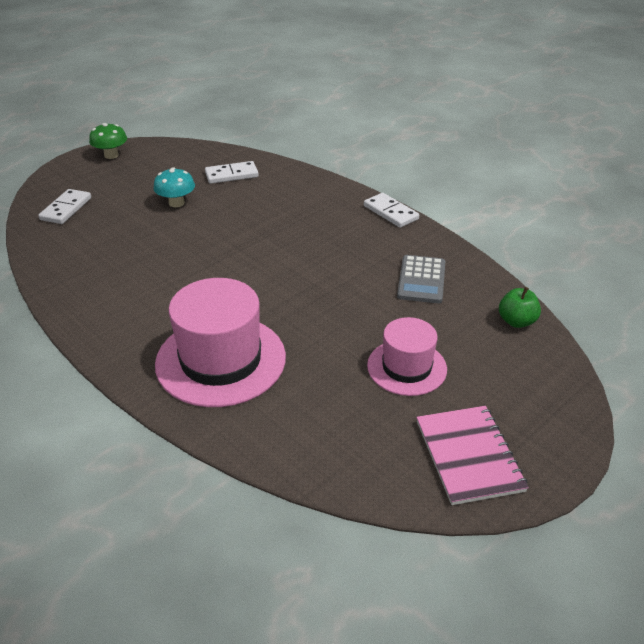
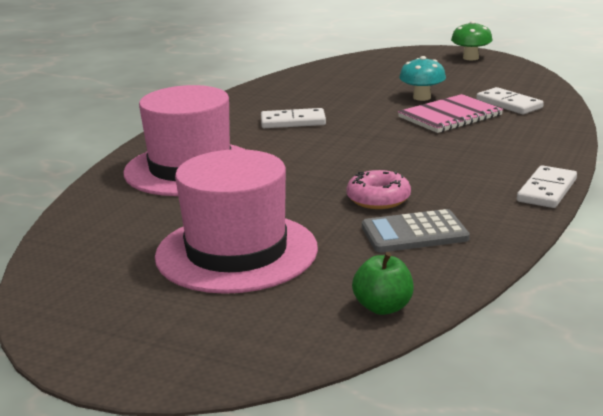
camera: 70 degrees right, 15 degrees down
white domino [38,189,91,224] -> white domino moved to [261,108,326,128]
pink hat [367,317,447,396] -> pink hat [155,149,318,294], size x1.65
pink notebook [416,406,529,505] -> pink notebook moved to [398,94,503,133]
none -> pink donut [346,170,411,209]

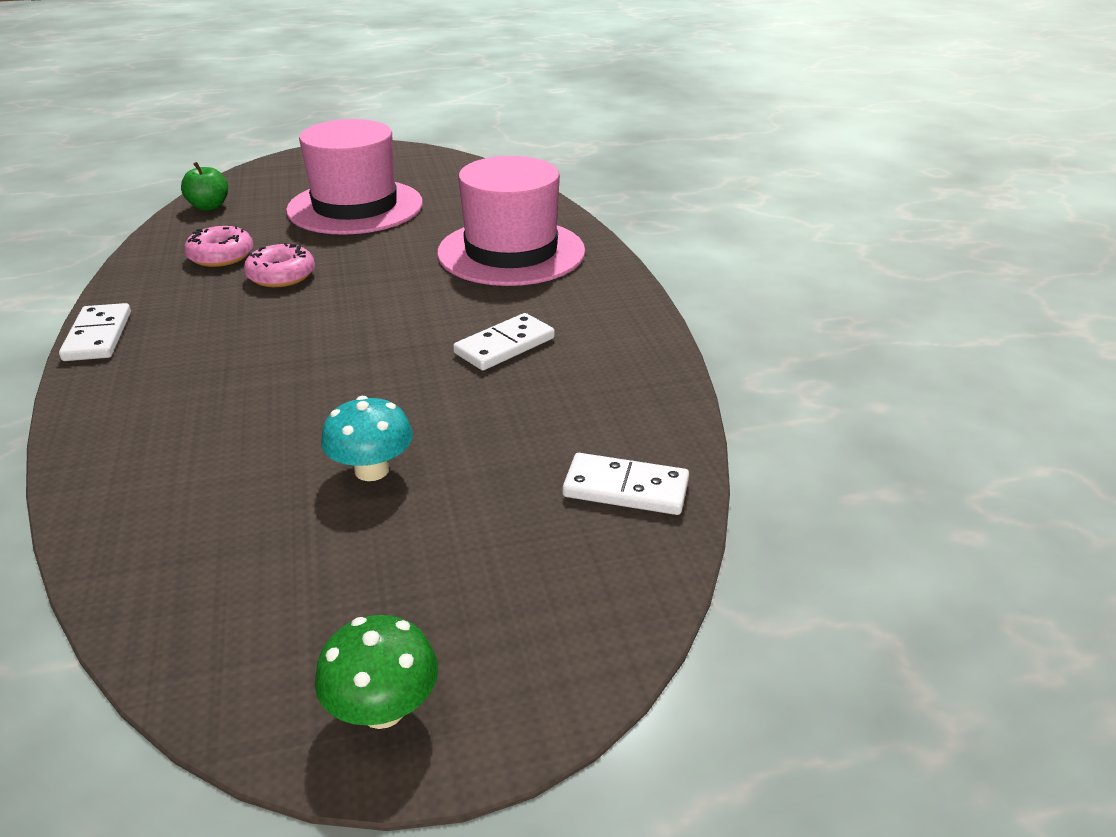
camera: 140 degrees right, 10 degrees up
grey calculator [362,209,470,252] -> pink donut [184,226,253,267]
pink notebook [398,94,503,133] -> none
white domino [476,87,544,114] -> white domino moved to [562,453,689,515]

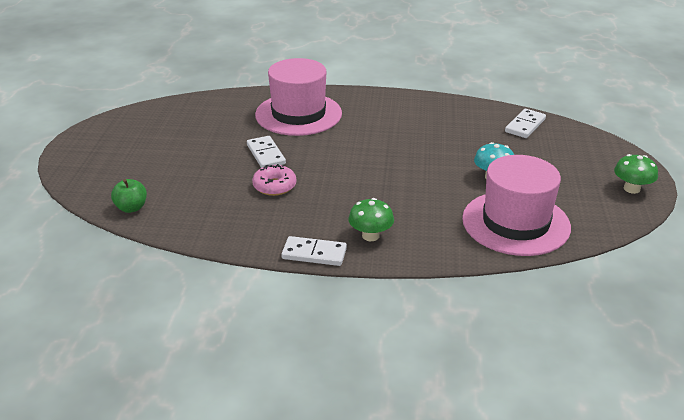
camera: 70 degrees left, 0 degrees up
pink donut [184,226,253,267] -> none
pink hat [286,119,423,235] -> pink hat moved to [462,155,571,256]
white domino [453,313,555,370] -> white domino moved to [247,136,286,168]
none -> green mushroom [348,198,394,241]

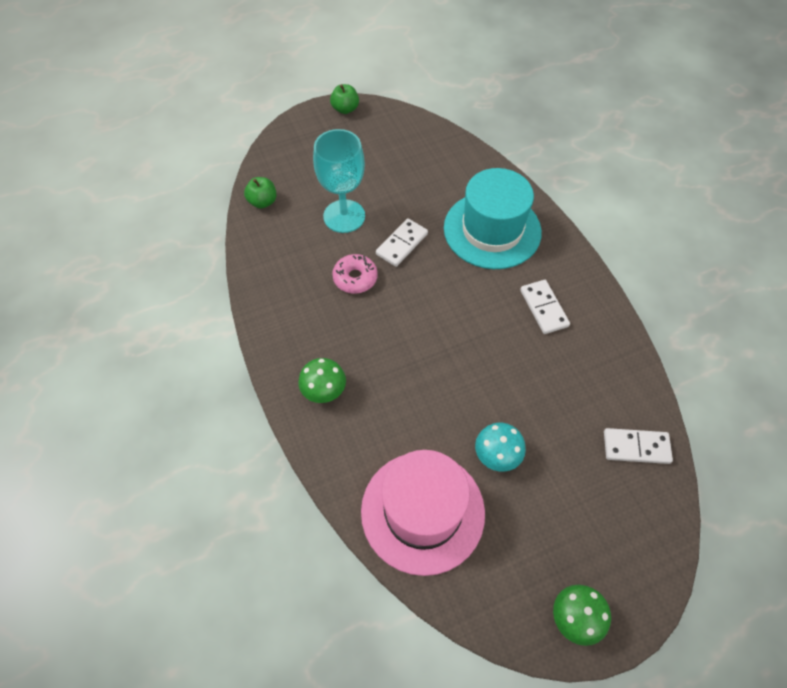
camera: 60 degrees right, 25 degrees up
pink hat [255,58,342,136] -> turquoise hat [444,168,542,269]
white domino [281,236,347,266] -> white domino moved to [520,280,570,334]
none -> turquoise goblet [313,129,365,233]
none -> green apple [330,84,359,114]

